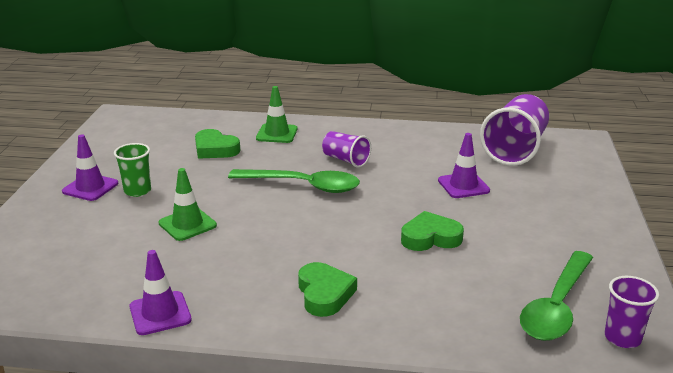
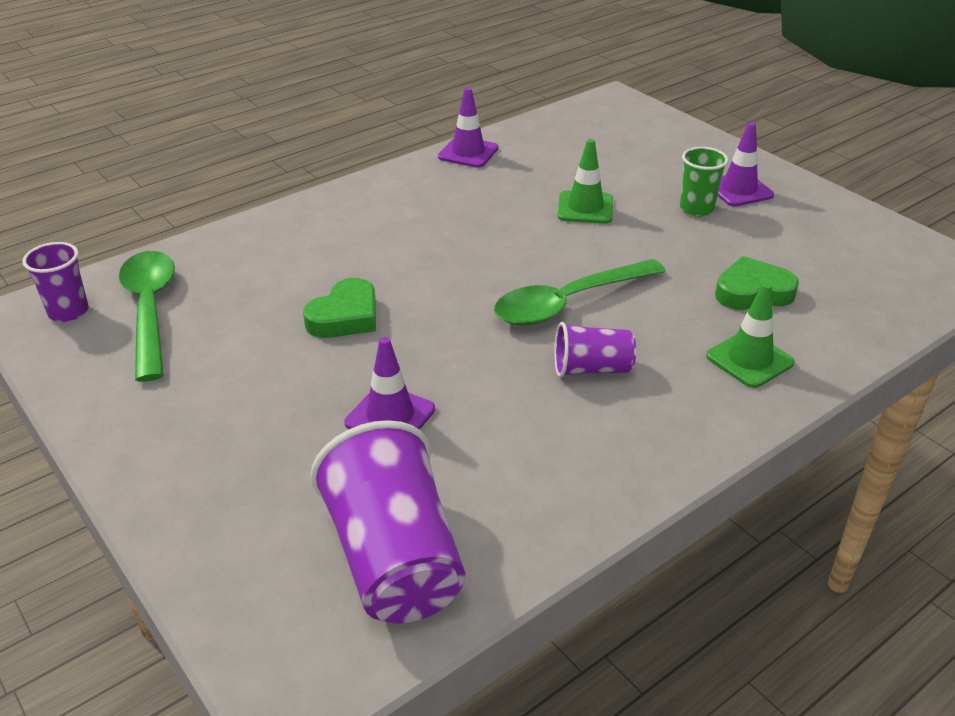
camera: 135 degrees right, 10 degrees up
green heart [298,262,357,317] -> none

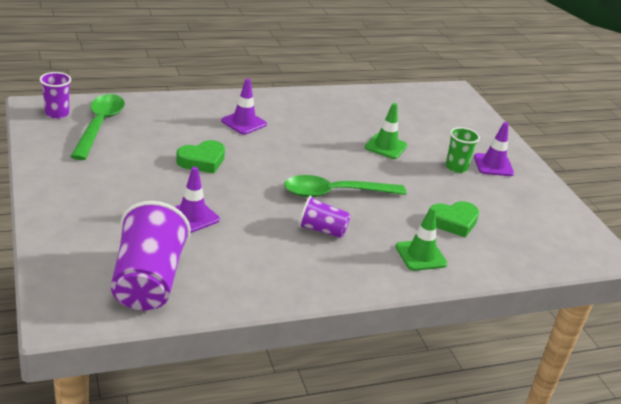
camera: 15 degrees right, 5 degrees down
purple traffic cone [438,87,498,168] -> purple traffic cone moved to [221,78,267,135]
green heart [715,256,799,310] -> green heart turned 150 degrees clockwise [431,201,479,238]

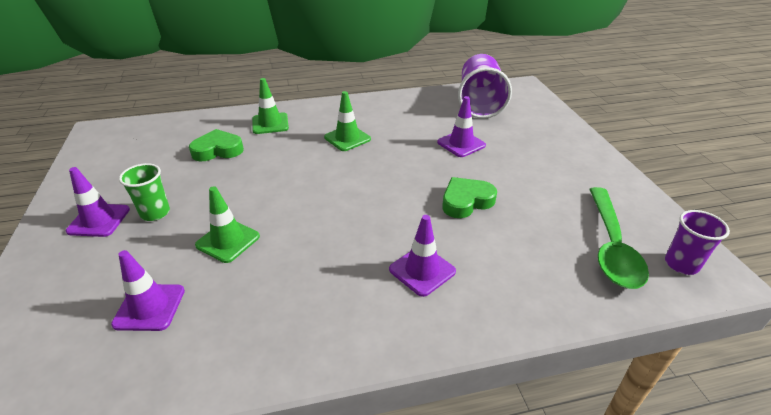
camera: 170 degrees left, 5 degrees up
green spoon [284,175,407,197] -> none
purple cup [299,195,351,238] -> green traffic cone [324,91,371,151]
none -> purple traffic cone [111,250,185,331]

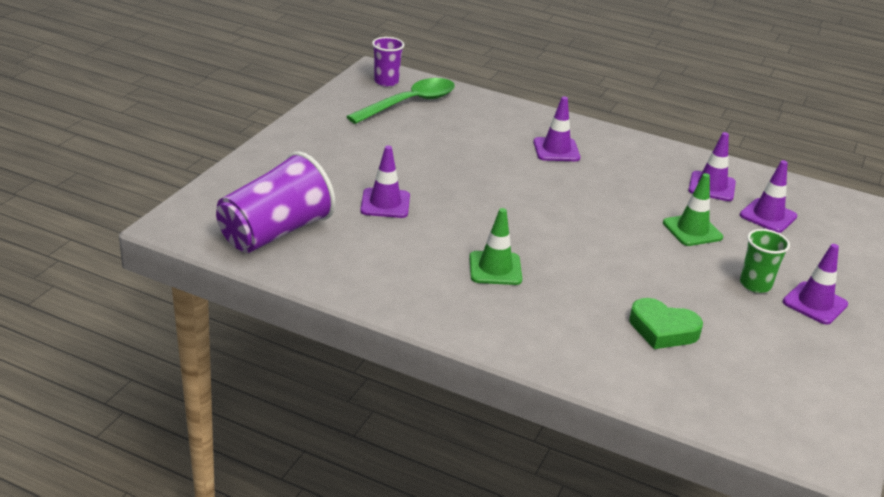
camera: 145 degrees left, 5 degrees down
green traffic cone [252,78,289,134] -> none
green heart [442,177,497,218] -> none
none -> purple traffic cone [688,132,736,201]

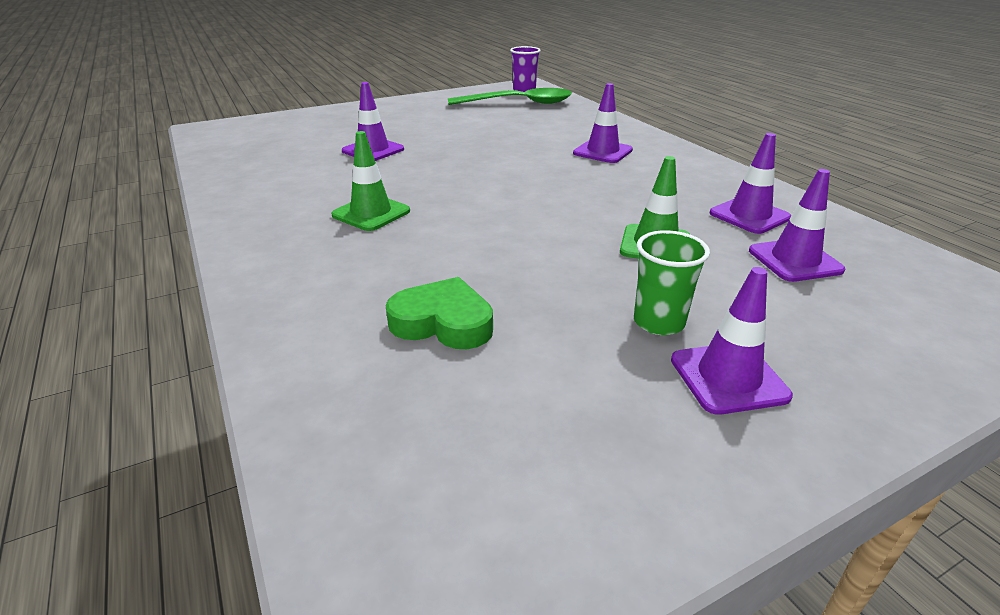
camera: 40 degrees right, 0 degrees up
purple cup [216,151,335,253] -> none
green heart [629,298,703,349] -> green heart turned 135 degrees clockwise [385,277,493,349]

